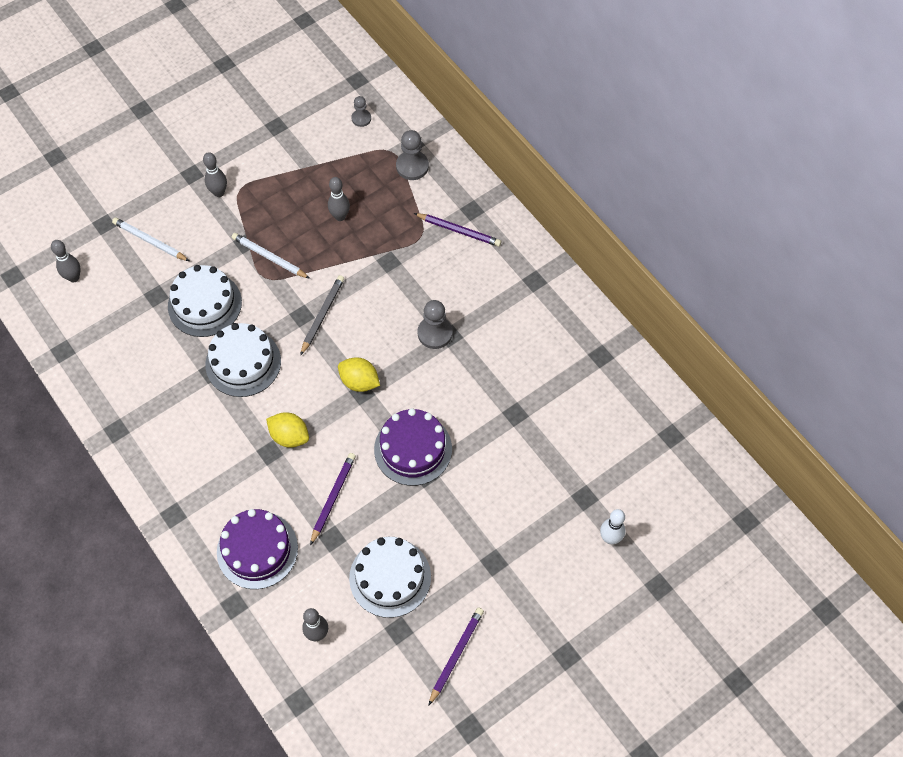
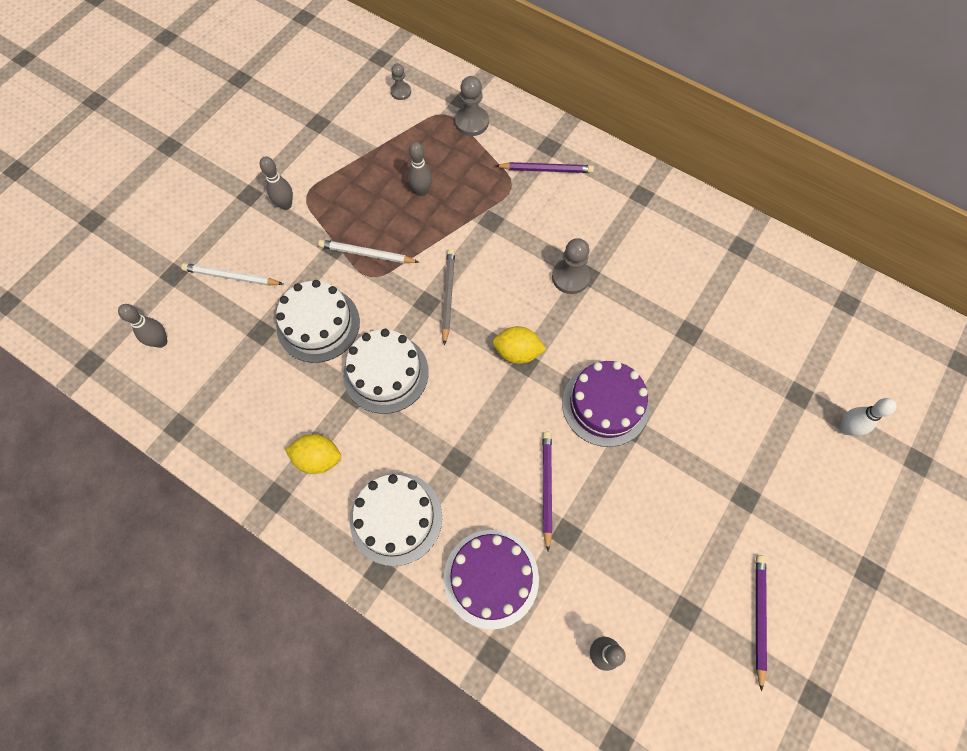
camera: 20 degrees left, 5 degrees up
yellow lemon [266,412,309,448] -> yellow lemon moved to [285,434,341,474]
white cake [349,537,431,618] -> white cake moved to [350,472,442,566]

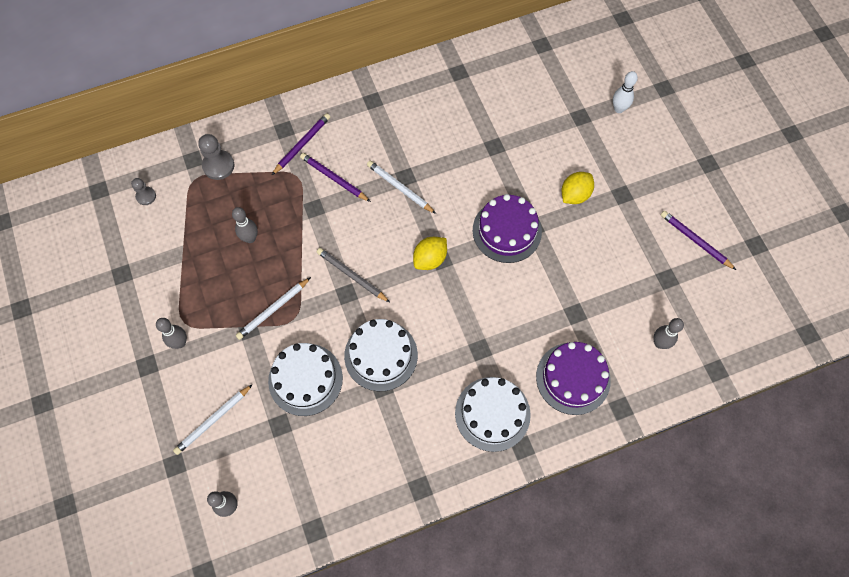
camera: 55 degrees left, 0 degrees up
yellow lemon [285,434,341,474] -> yellow lemon moved to [561,172,594,204]
purple pencil [543,432,552,551] -> purple pencil moved to [300,153,371,202]
grey pawn [552,238,590,294] -> white pencil [367,161,436,214]

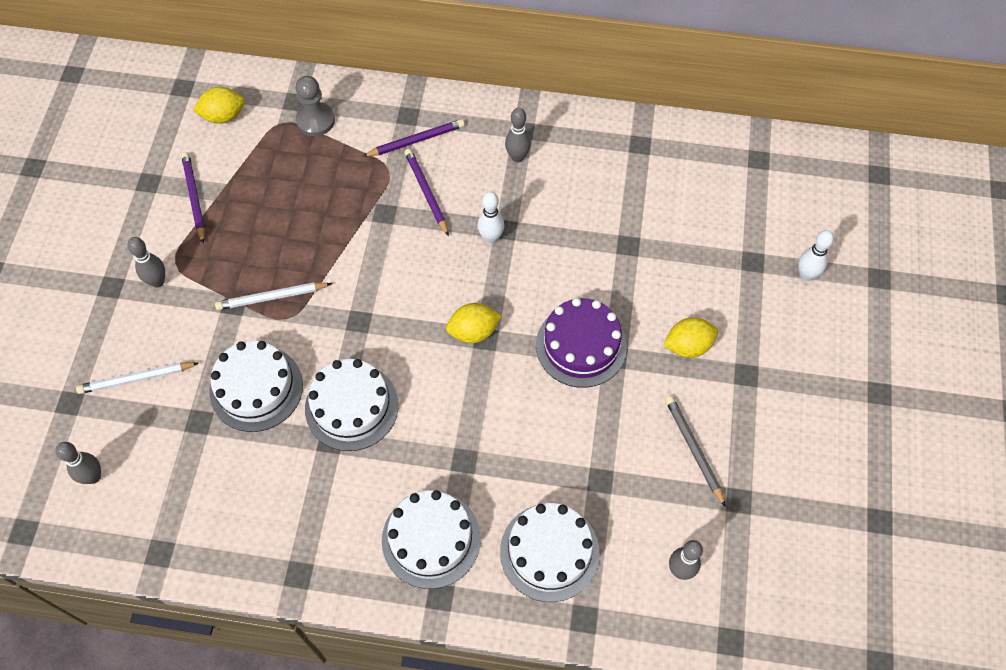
camera: 30 degrees right, 5 degrees down
grey pawn [131,178,156,205] -> yellow lemon [193,87,245,124]
grey bowling pin [232,207,258,243] -> grey bowling pin moved to [505,108,531,163]
grey pencil [317,248,390,302] -> grey pencil moved to [665,396,726,507]
white pencil [367,161,436,214] -> white bowling pin [477,191,504,244]
purple cake [536,342,611,415] -> white cake [500,503,599,602]
purple pencil [661,211,736,270] -> purple pencil moved to [181,152,205,244]

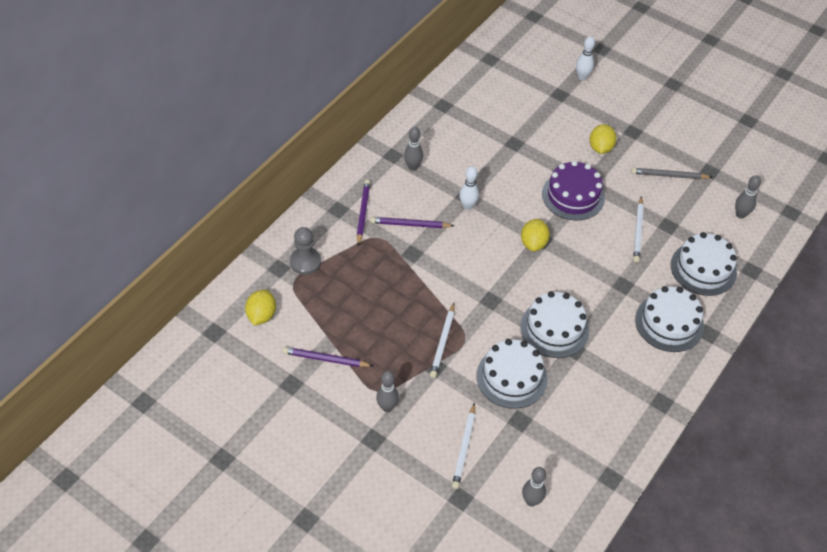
camera: 65 degrees left, 10 degrees down
none -> white pencil [633,196,644,262]

